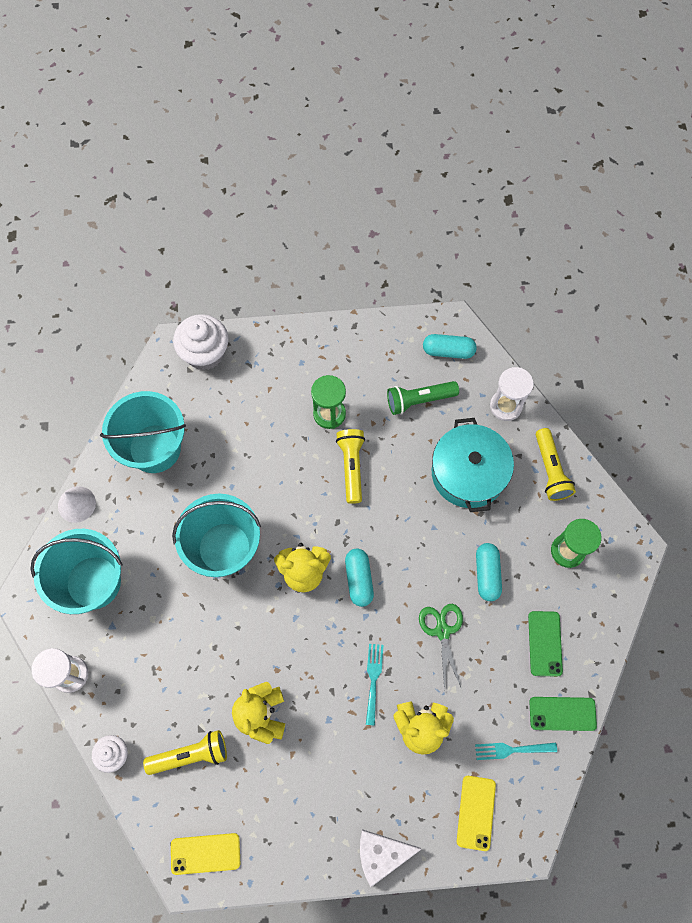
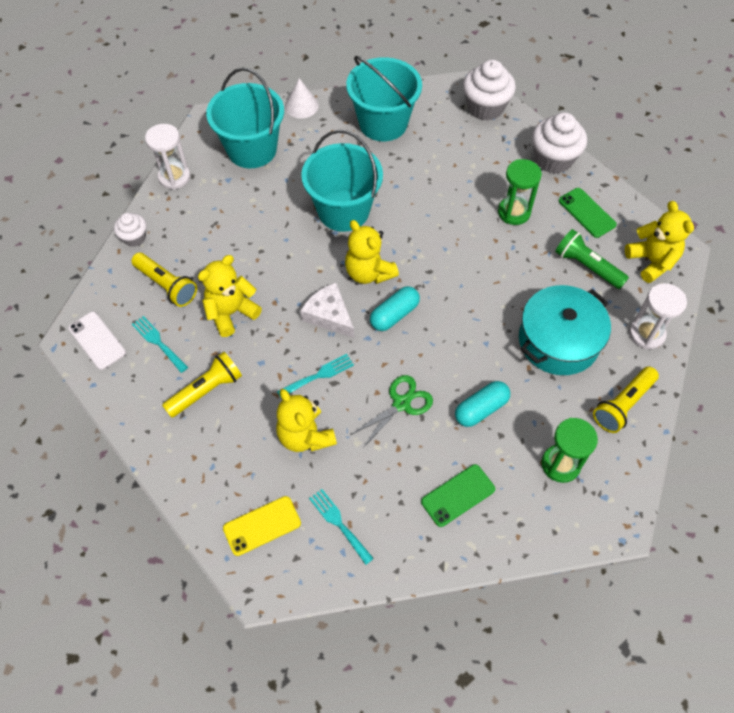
camera: 55 degrees right, 10 degrees down
yellow phone [171,833,240,875] -> white phone [68,312,126,370]
yellow flashlight [336,429,365,504] -> yellow flashlight moved to [162,352,242,418]
white cheese [360,829,421,887] -> white cheese moved to [300,283,354,338]
turquoise capsule [423,334,477,359] -> yellow teddy bear [625,201,694,283]
green phone [529,697,597,731] -> green phone moved to [559,188,617,238]
none -> turquoise fork [132,316,188,373]
none -> white cupcake [532,112,587,174]

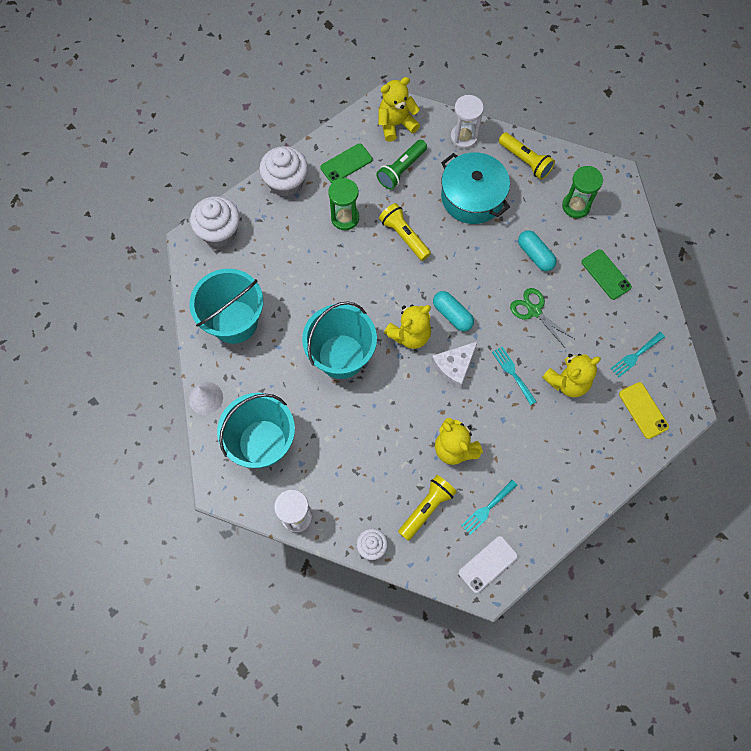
camera: 90 degrees left, 10 degrees up
yellow flashlight [162,352,242,418] -> yellow flashlight moved to [379,203,431,261]

